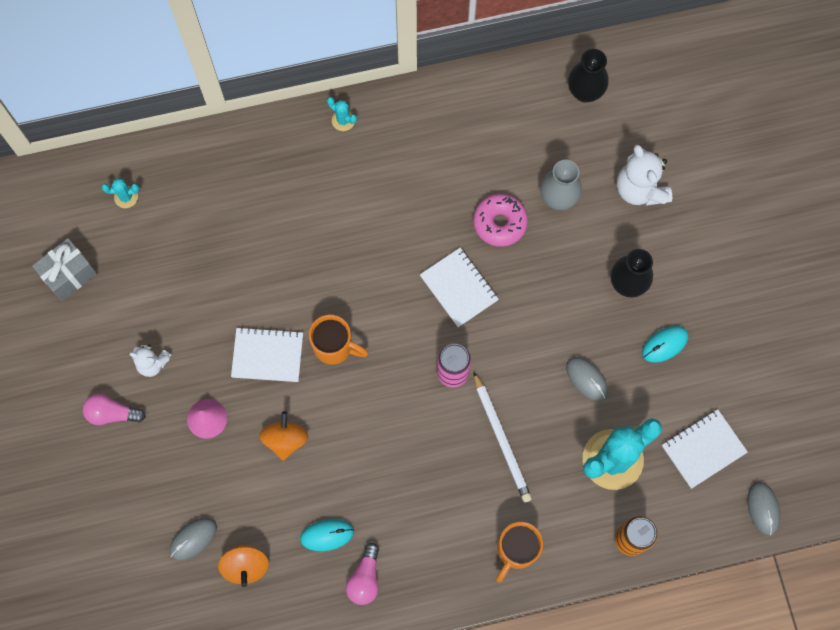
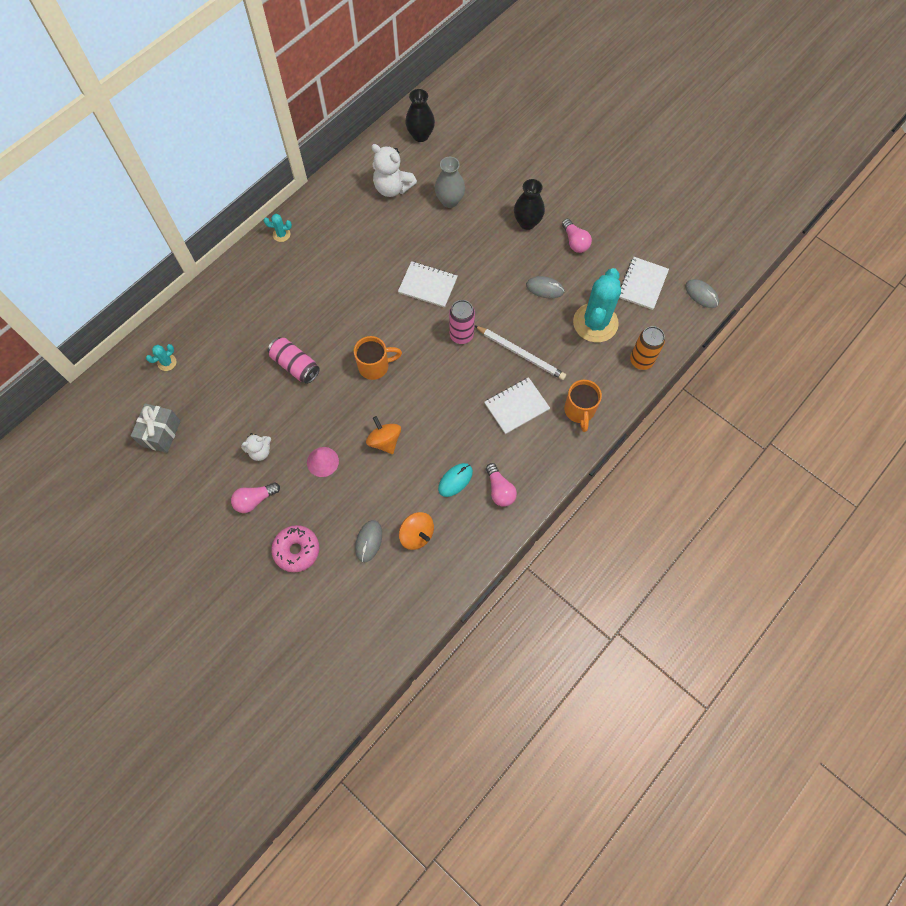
camera: 35 degrees left, 5 degrees down
white notebook [231,327,303,382] -> white notebook moved to [484,377,550,434]
pink donut [473,194,528,247] -> pink donut moved to [271,525,319,572]
white teddy bear [617,144,672,206] -> white teddy bear moved to [371,144,417,197]
turquoise mouse [642,326,688,363] -> pink light bulb [562,219,592,253]
none -> pink can [268,337,320,384]

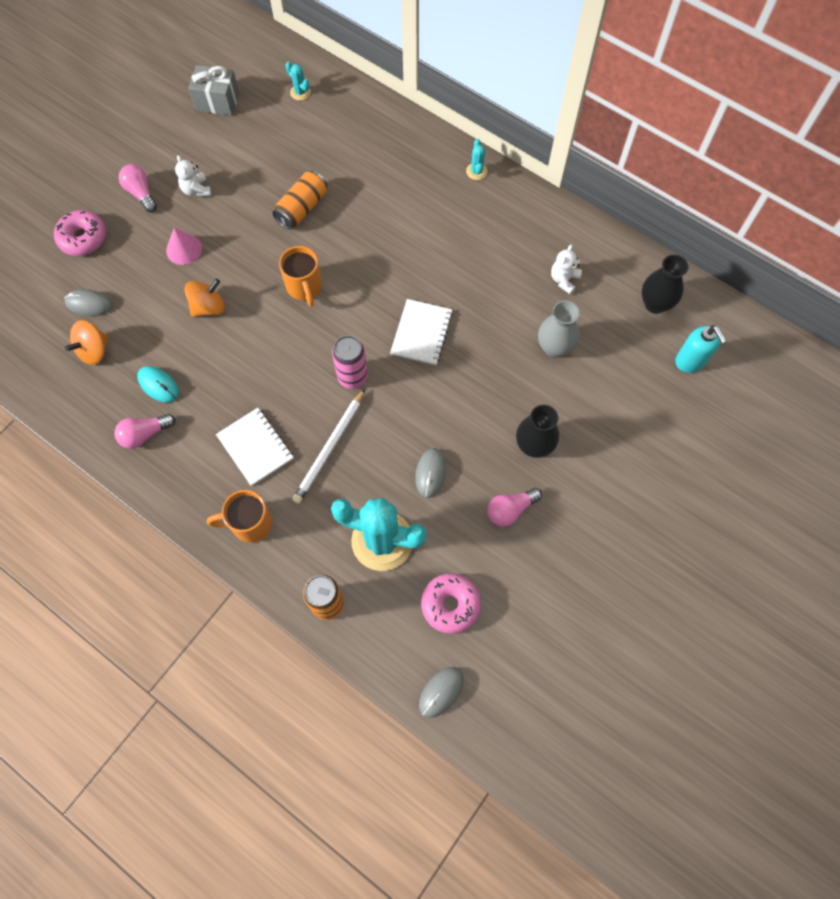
camera: 85 degrees right, 0 degrees up
pink can [268,337,320,384] -> orange can [272,171,327,230]
white teddy bear [371,144,417,197] -> white teddy bear [551,244,582,294], size x0.59
white notebook [619,257,669,310] -> pink donut [421,573,481,634]
none -> turquoise soap dispenser [675,325,727,373]

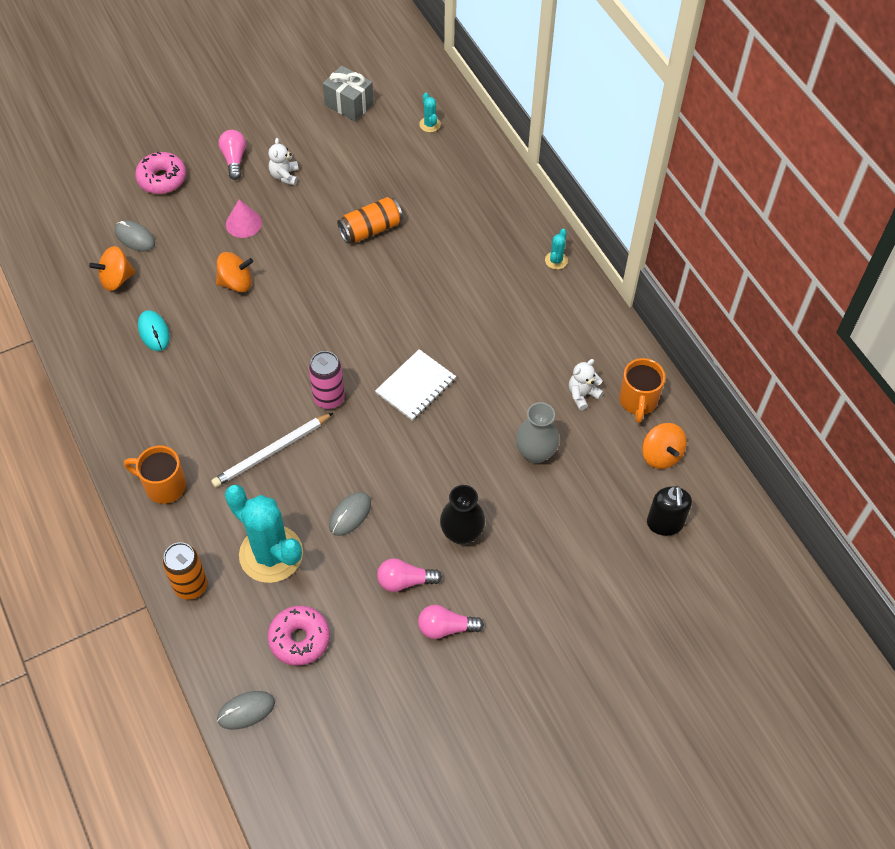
camera: 25 degrees right, 10 degrees down
pink light bulb [114,414,176,449] -> pink light bulb moved to [418,605,484,639]
white notebook [216,408,294,486] -> none
orange mug [279,246,322,307] -> orange mug moved to [619,358,665,423]
black vase [642,254,689,314] -> orange spinning top [642,423,686,469]
turquoise soap dispenser [675,325,727,373] -> black soap dispenser [647,486,692,536]

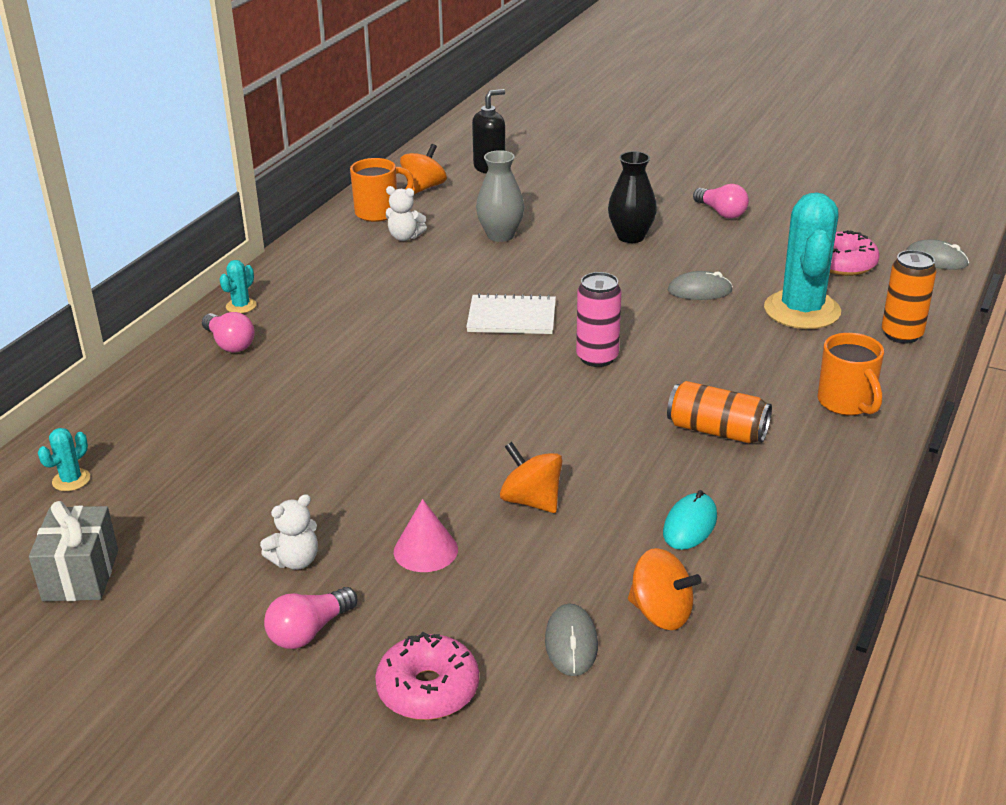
camera: 125 degrees left, 25 degrees down
white pencil [211,413,333,488] -> none
orange can [337,197,403,243] -> orange can moved to [667,381,772,443]
pink light bulb [377,558,442,592] -> pink light bulb moved to [202,312,255,353]
turquoise cactus [545,229,568,269] -> turquoise cactus turned 45 degrees counterclockwise [220,260,257,313]

